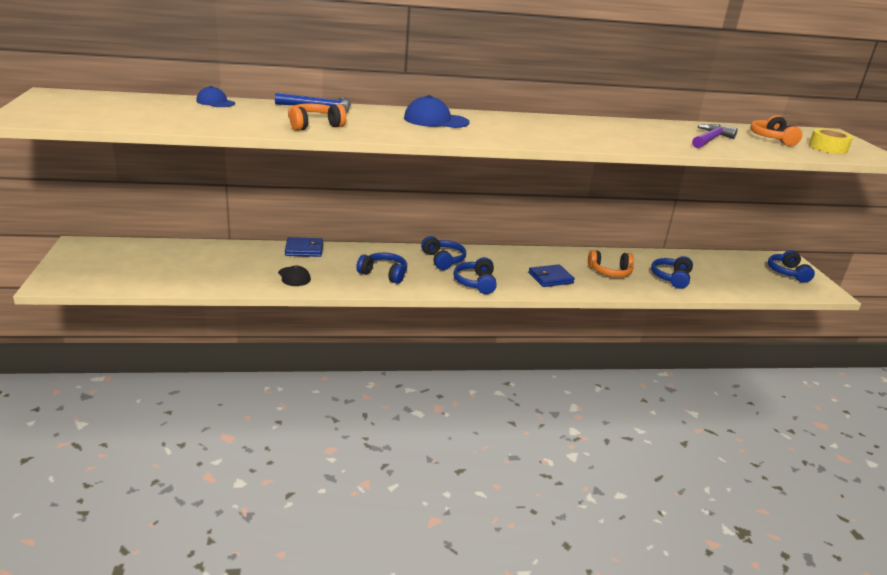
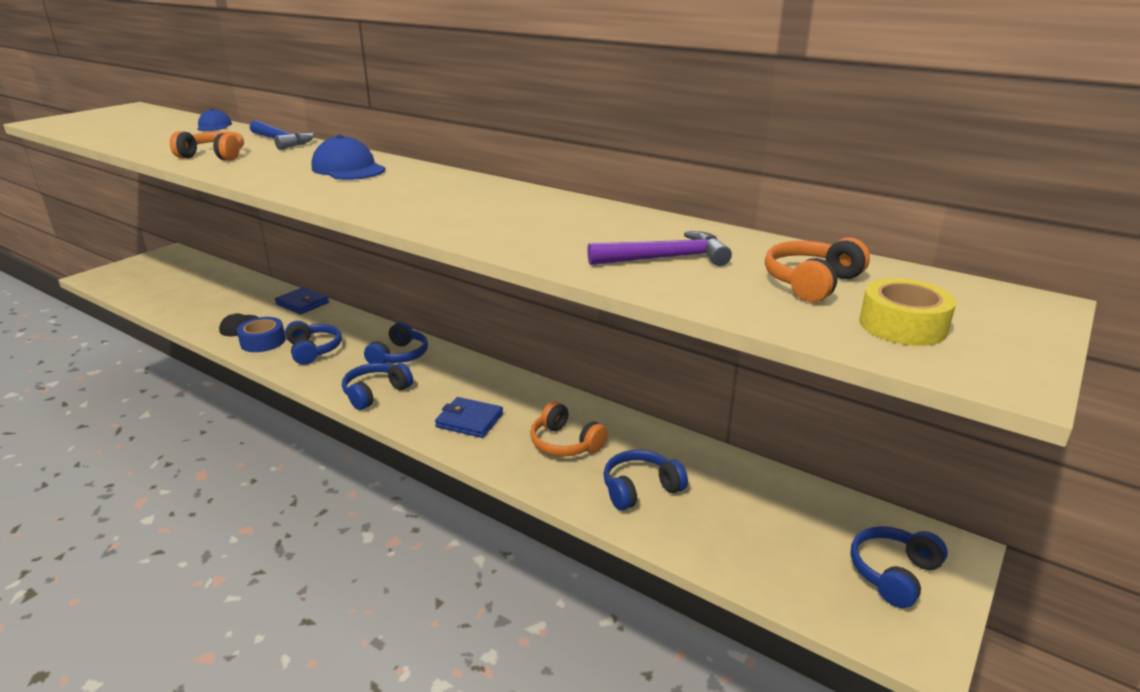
camera: 45 degrees right, 0 degrees up
none -> blue tape [237,317,286,352]

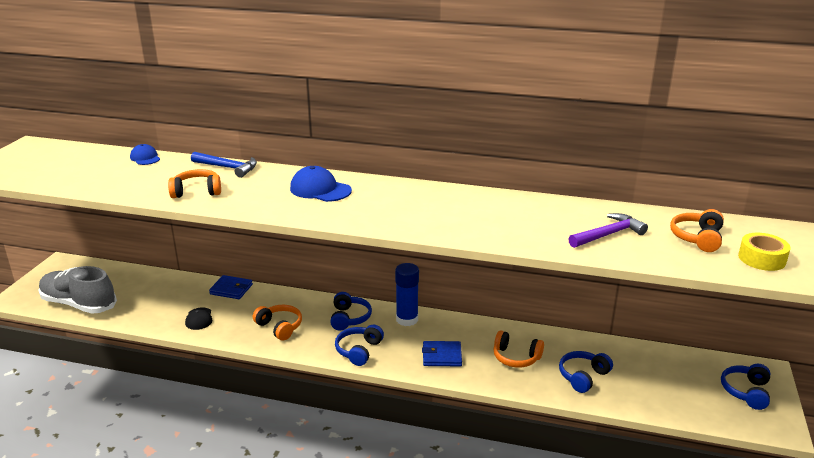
camera: 20 degrees left, 0 degrees up
blue tape [237,317,286,352] -> none
blue headphones [285,321,342,365] -> orange headphones [253,305,302,341]
none -> grey shoe [38,266,117,314]
none -> blue glue stick [395,263,419,326]

